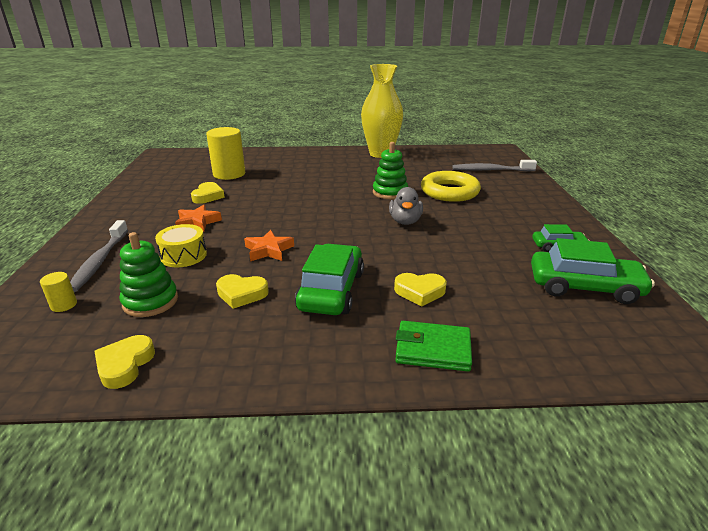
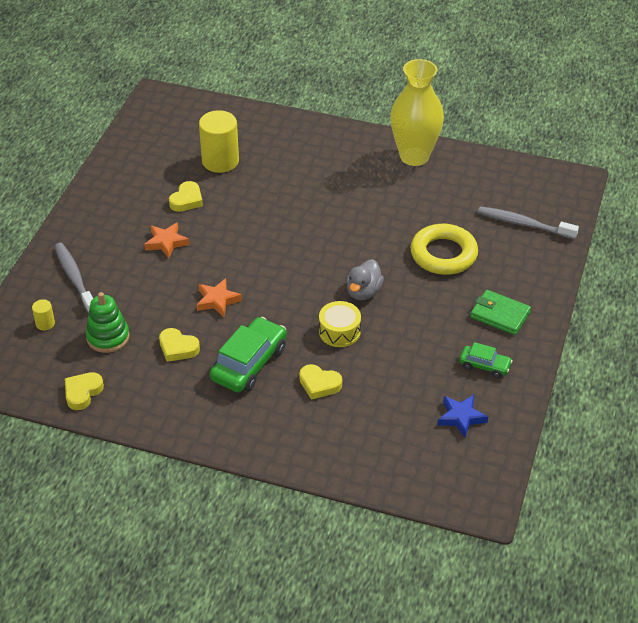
camera: 20 degrees right, 15 degrees up
grey toothbrush [70,220,128,292] -> grey toothbrush turned 135 degrees clockwise [54,243,93,313]
yellow drum [155,224,207,267] -> yellow drum moved to [319,301,361,347]
green stacking toy [373,142,408,199] -> none
green wallet [395,321,472,372] -> green wallet moved to [470,290,531,335]
green car [531,238,655,304] -> blue star [438,395,488,438]

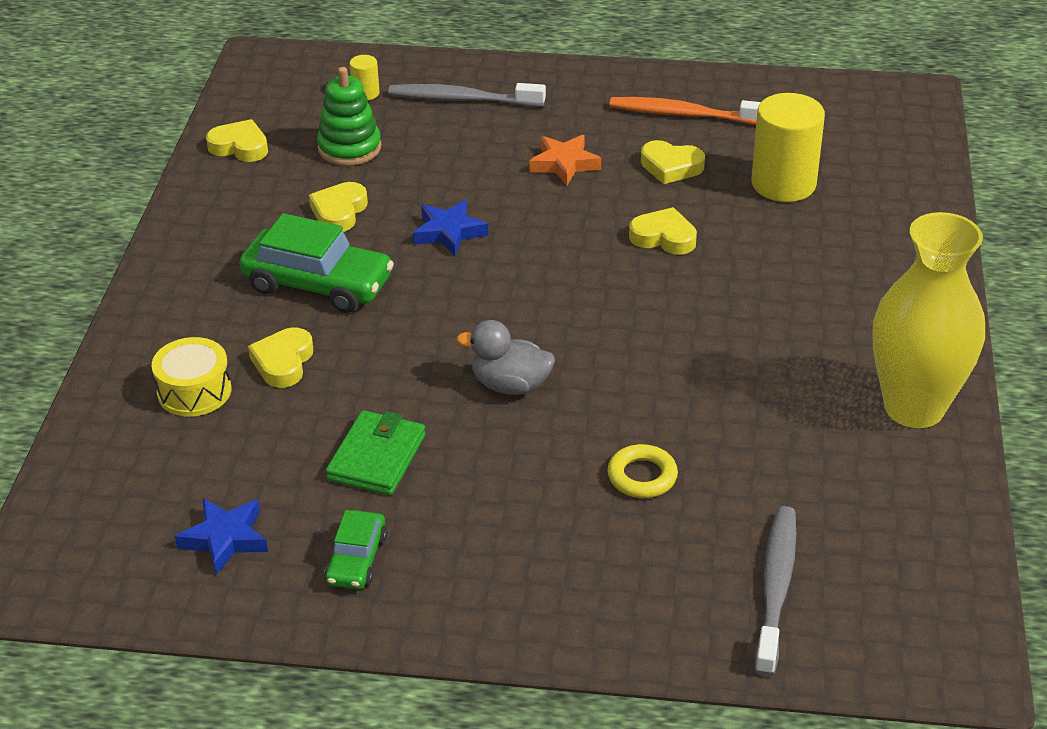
camera: 80 degrees right, 5 degrees down
grey toothbrush [54,243,93,313] -> grey toothbrush turned 135 degrees counterclockwise [388,83,546,107]
orange star [197,278,242,317] -> blue star [413,200,488,256]
yellow drum [319,301,361,347] -> yellow drum moved to [152,337,231,417]
yellow ring [410,224,478,275] -> yellow ring [607,444,678,498], size x0.53
green wallet [470,290,531,335] -> green wallet moved to [326,410,426,495]
none -> orange toothbrush [609,97,761,125]
none -> yellow heart [629,207,697,255]

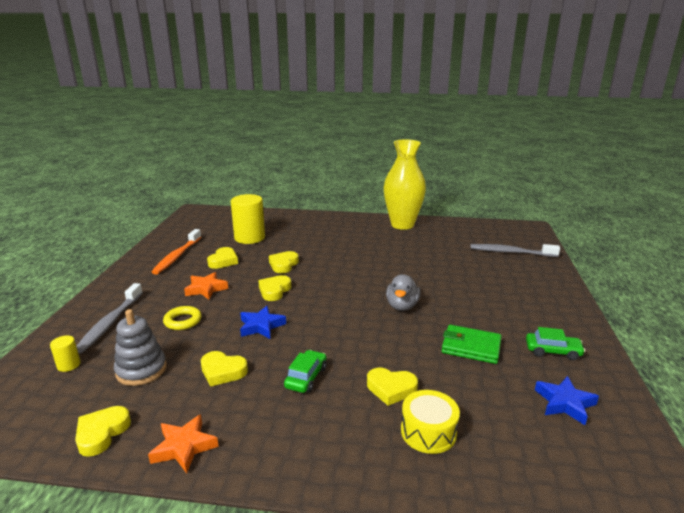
camera: 90 degrees left, 15 degrees down
green car [240,213,394,313] -> green car [284,350,327,393], size x0.55
green stacking toy [317,67,381,166] -> grey stacking toy [114,309,167,386]
yellow ring [607,444,678,498] -> yellow ring moved to [163,306,201,330]
none -> orange star [148,414,219,473]
none -> yellow heart [258,275,291,301]

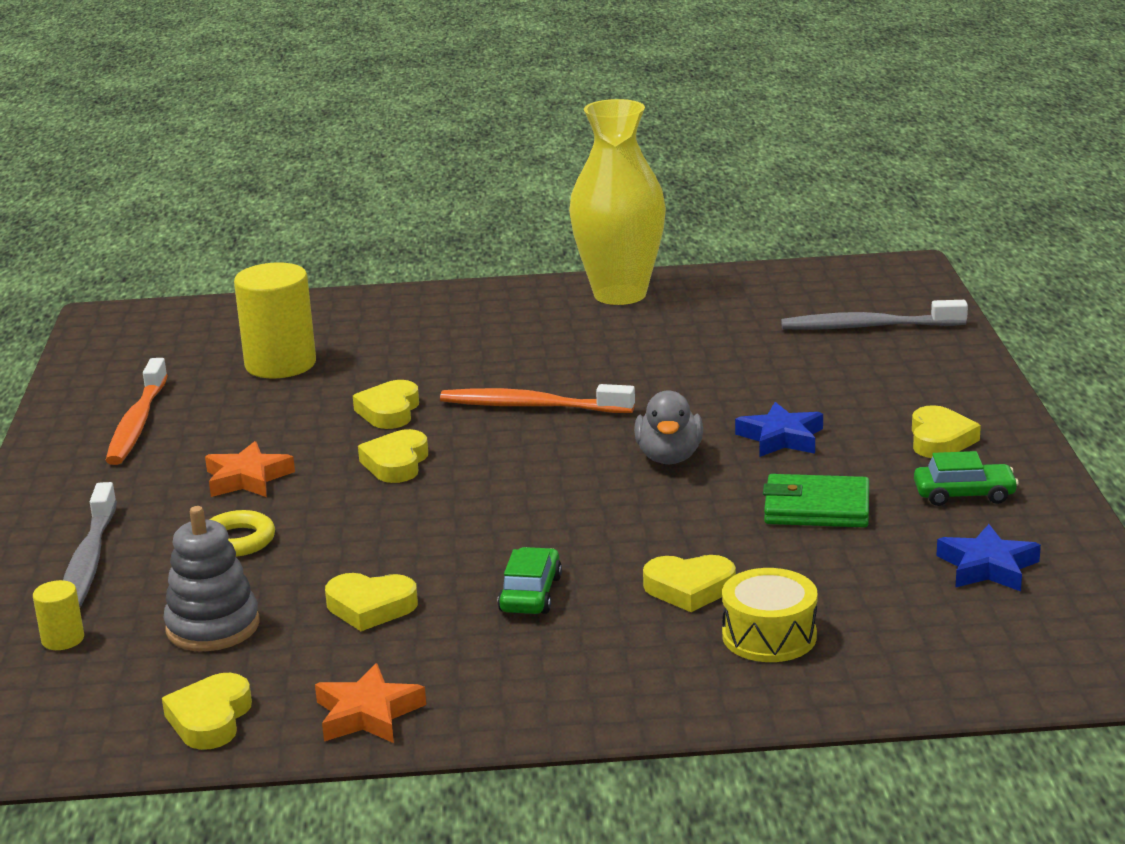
camera: 10 degrees left, 0 degrees up
yellow heart [207,247,238,269] -> yellow heart moved to [912,405,981,458]
blue star [240,306,286,339] -> blue star moved to [735,402,823,457]
none -> orange toothbrush [440,384,635,413]

